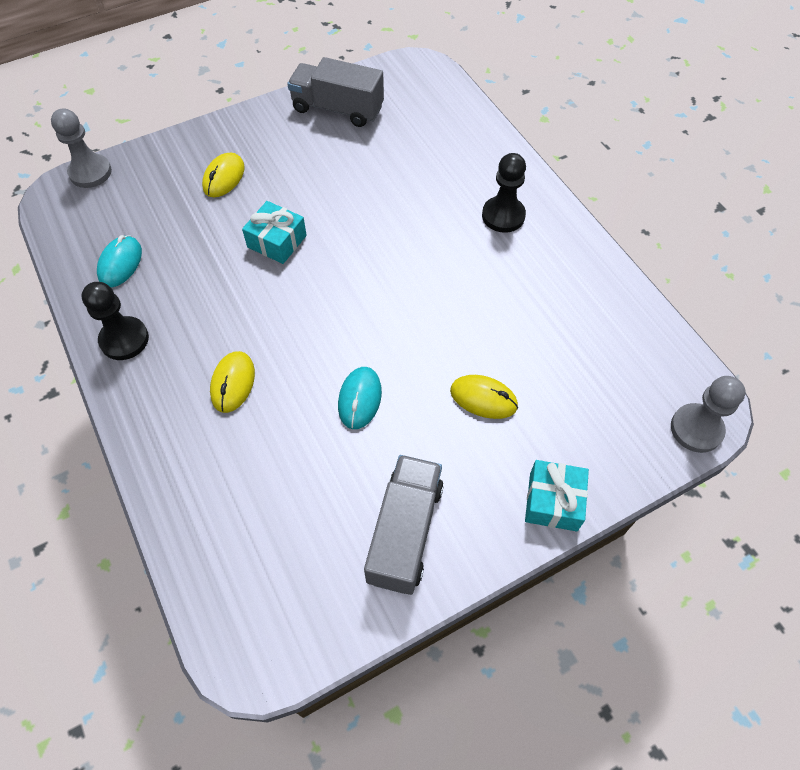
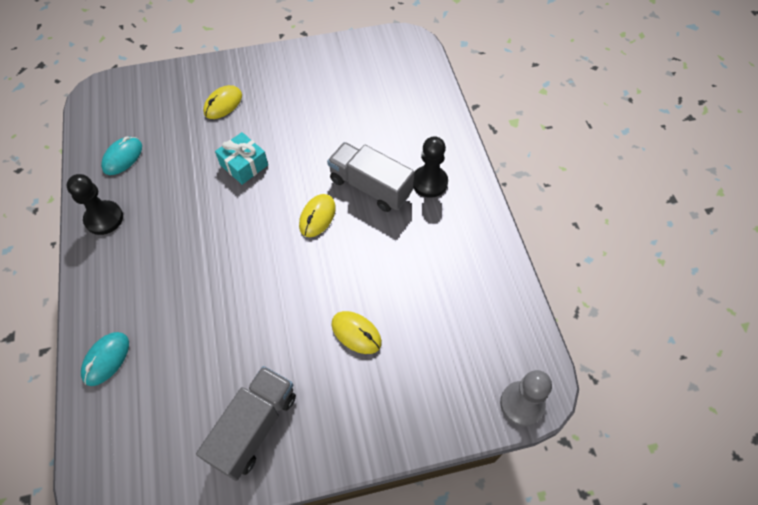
camera: 15 degrees right, 0 degrees up
grey pawn [51,108,112,188] -> none
yellow mouse [210,351,255,413] -> yellow mouse moved to [299,194,336,237]
grey truck [287,57,384,127] -> grey truck moved to [327,142,415,212]
turquoise mouse [338,367,382,429] -> turquoise mouse moved to [81,332,129,386]
turquoise gift [525,460,589,531] -> none

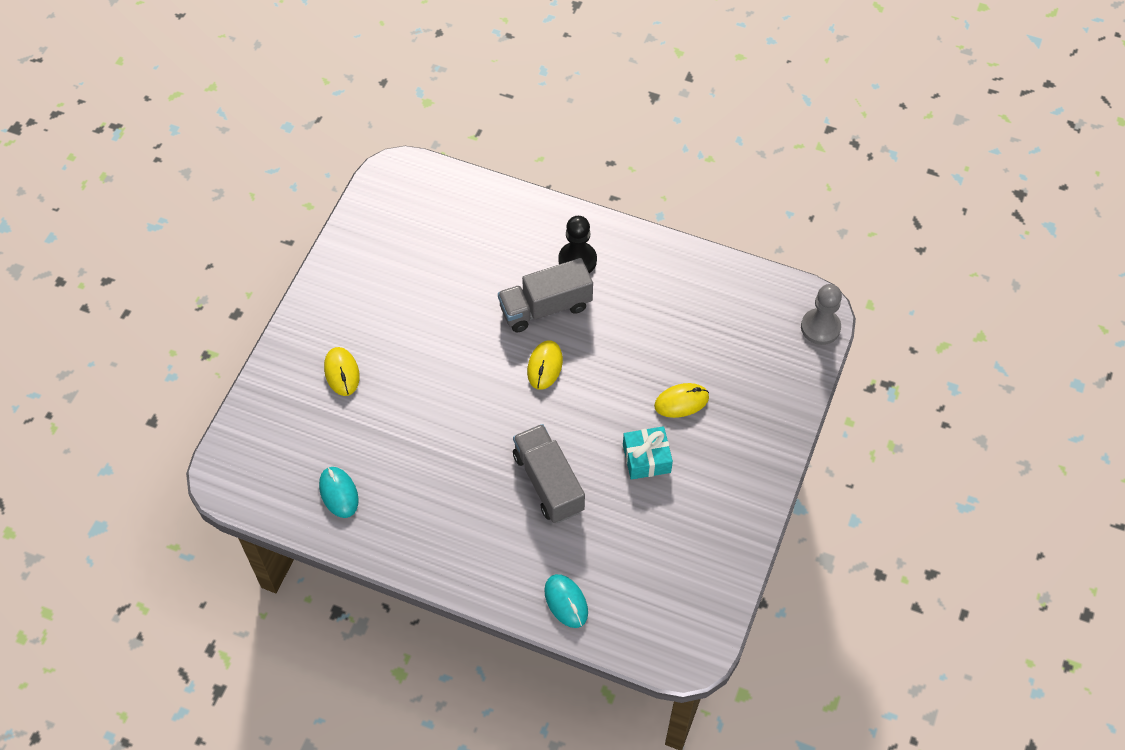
camera: 55 degrees left, 0 degrees up
black pawn [66,174,123,235] -> none
grey truck [196,366,296,481] -> grey truck moved to [513,424,585,523]
turquoise gift [215,132,268,185] -> turquoise gift moved to [623,426,673,480]
yellow mouse [299,194,336,237] -> yellow mouse turned 45 degrees clockwise [527,340,563,390]

